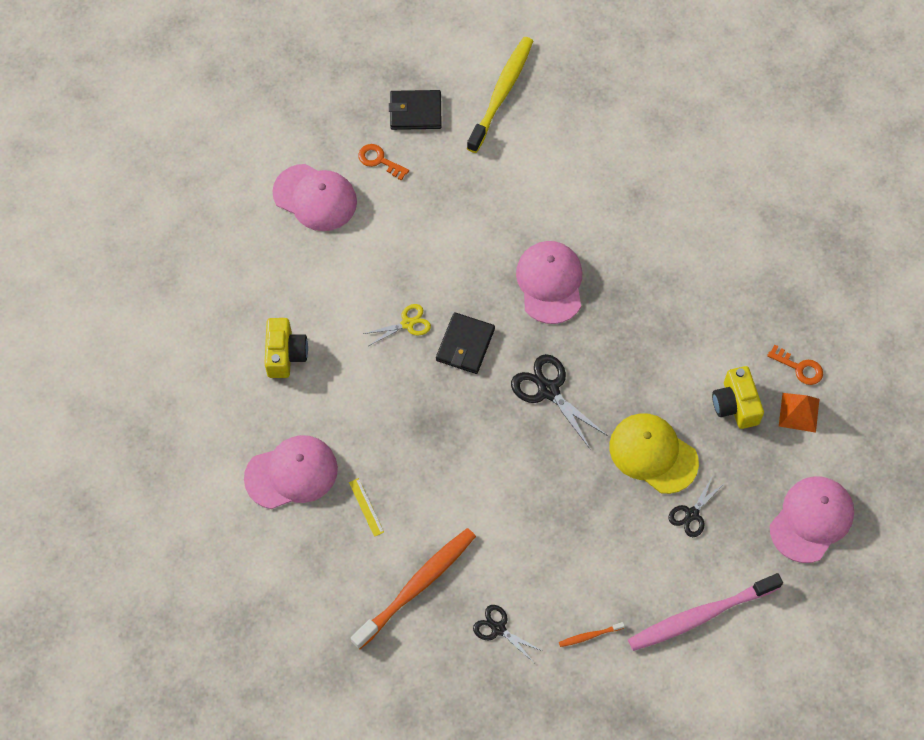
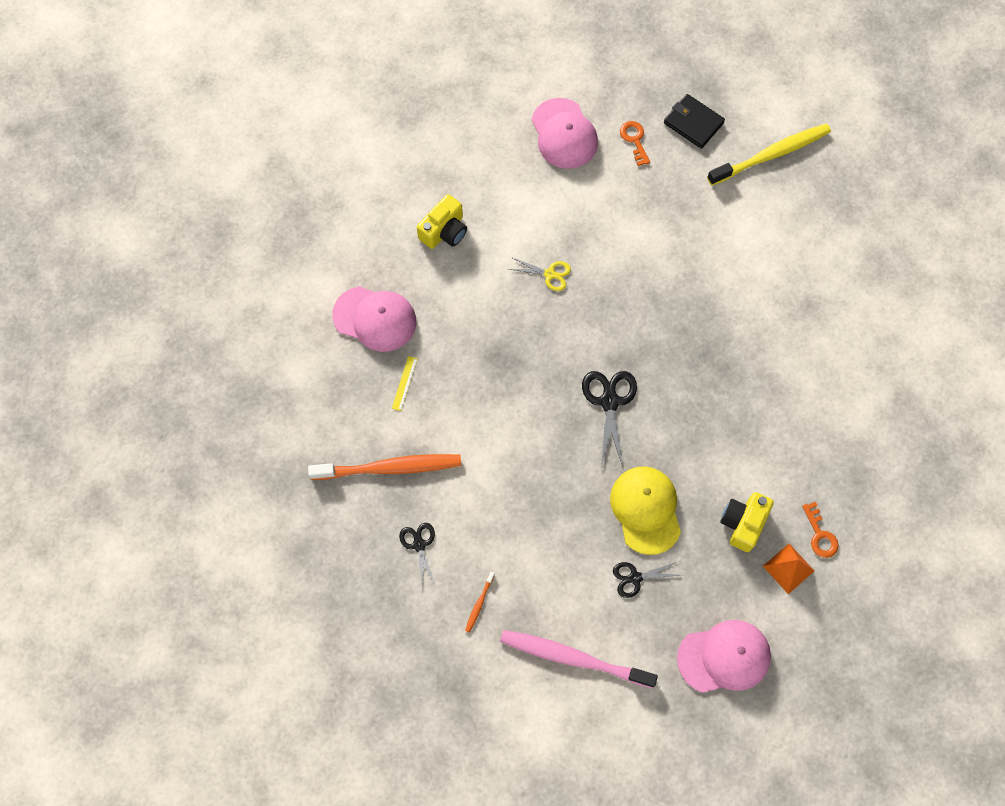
camera: 40 degrees right, 5 degrees up
black wallet [436,312,495,374] -> none
pink cap [516,241,582,324] -> none
orange toothbrush [559,622,625,647] -> orange toothbrush turned 90 degrees counterclockwise [465,572,495,633]

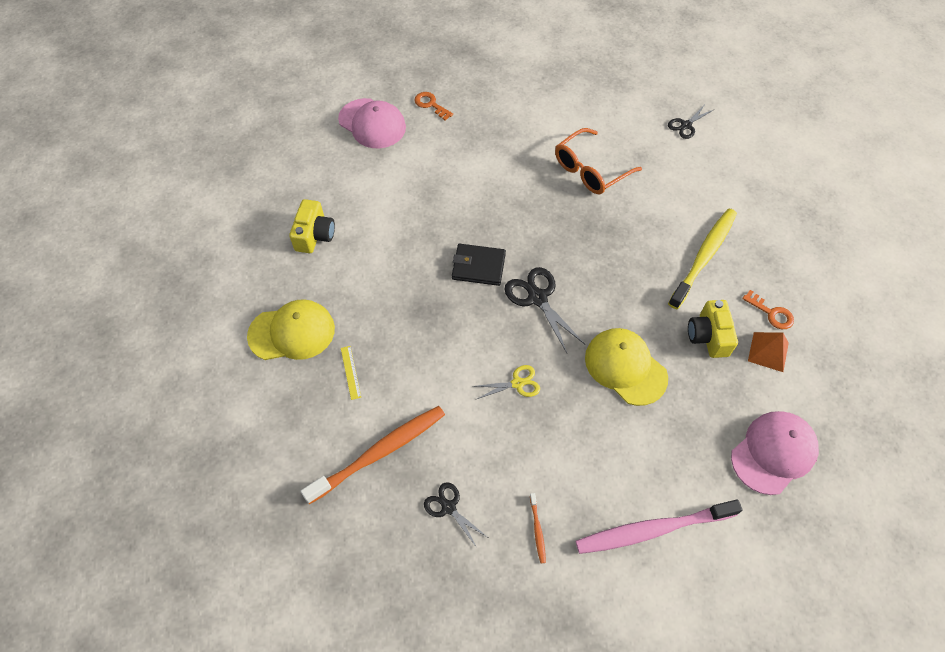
camera: 30 degrees left, 10 degrees down
pink cap [332,286,416,352] -> yellow cap [247,299,335,360]
yellow scissors [509,257,571,291] -> yellow scissors moved to [472,365,540,399]
black scissors [613,562,679,598] -> black scissors moved to [668,106,713,139]
black wallet [664,94,725,149] -> black wallet moved to [452,244,506,286]
yellow toothbrush [707,123,831,185] -> yellow toothbrush moved to [668,209,737,309]
none -> orange glasses [555,128,642,194]

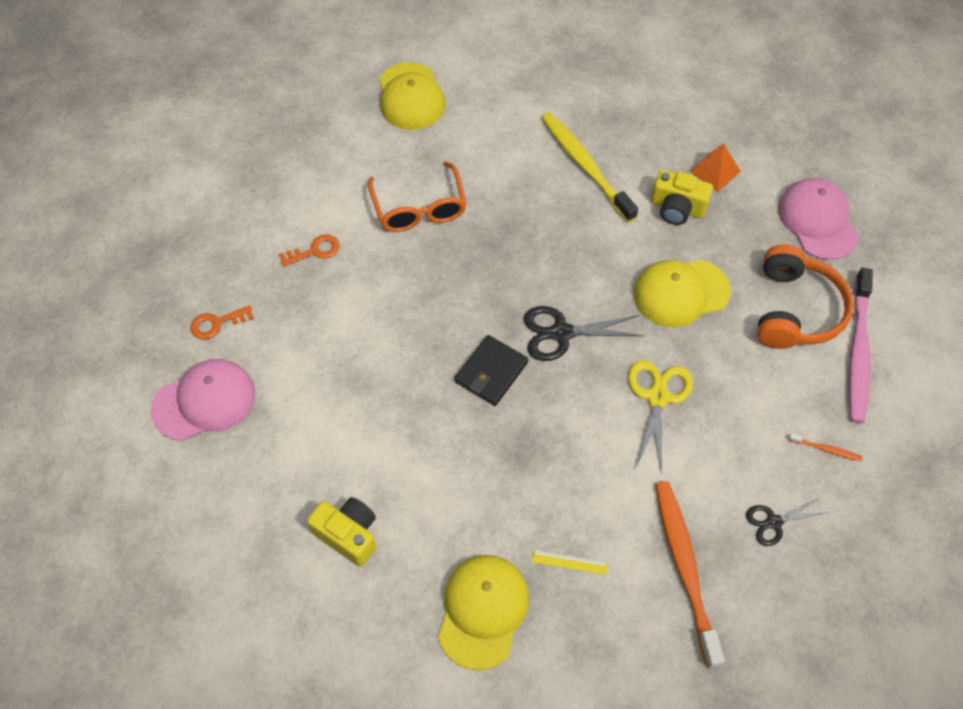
camera: 65 degrees left, 0 degrees up
yellow scissors [472,365,540,399] -> yellow scissors [628,360,693,475], size x1.61
black scissors [668,106,713,139] -> yellow cap [379,62,445,130]
orange key [742,290,794,329] -> orange key moved to [279,234,339,267]
none -> orange headphones [757,244,854,349]

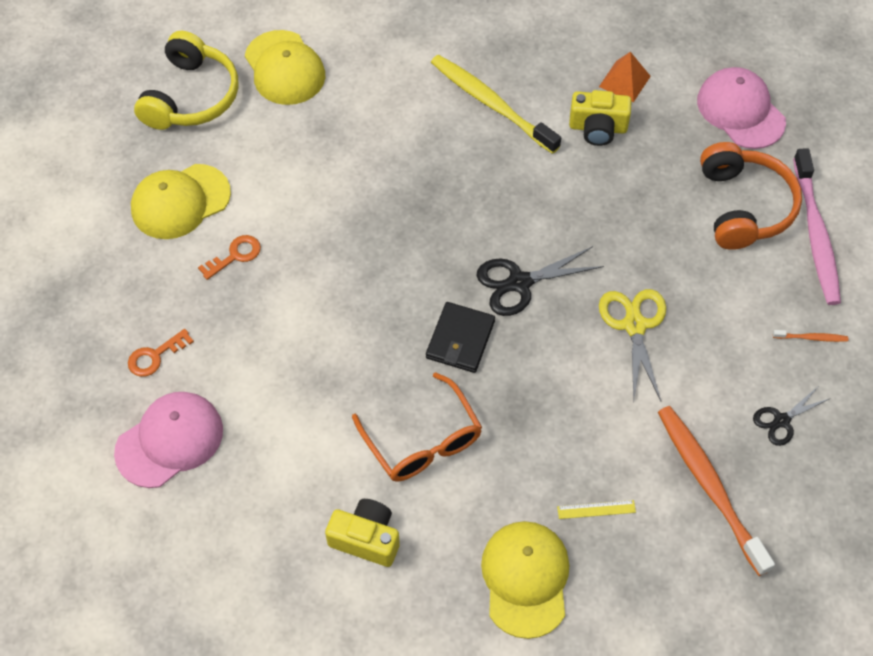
camera: 15 degrees left, 0 degrees up
orange glasses [368,161,467,232] -> orange glasses moved to [352,372,482,482]
yellow cap [634,260,731,327] -> yellow cap moved to [131,164,231,239]
none -> yellow headphones [134,31,239,130]

